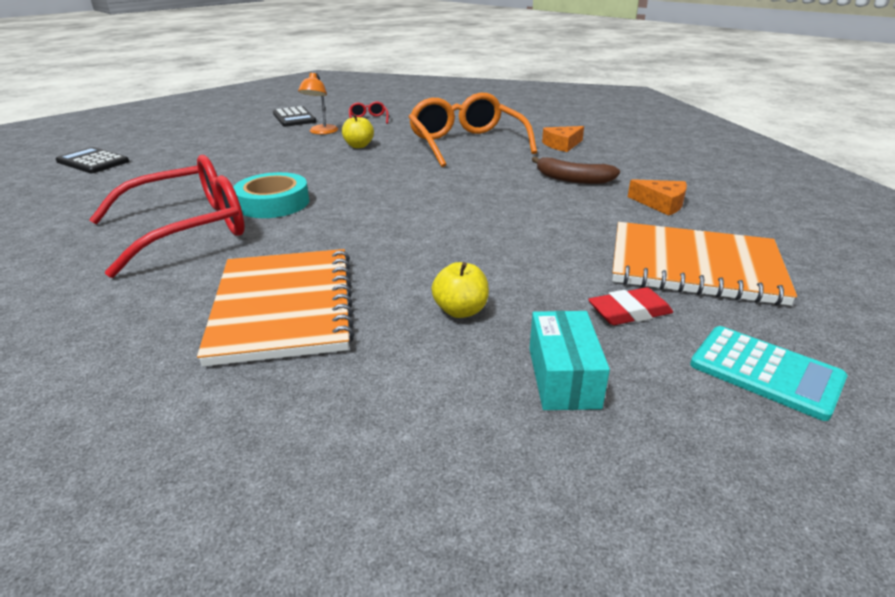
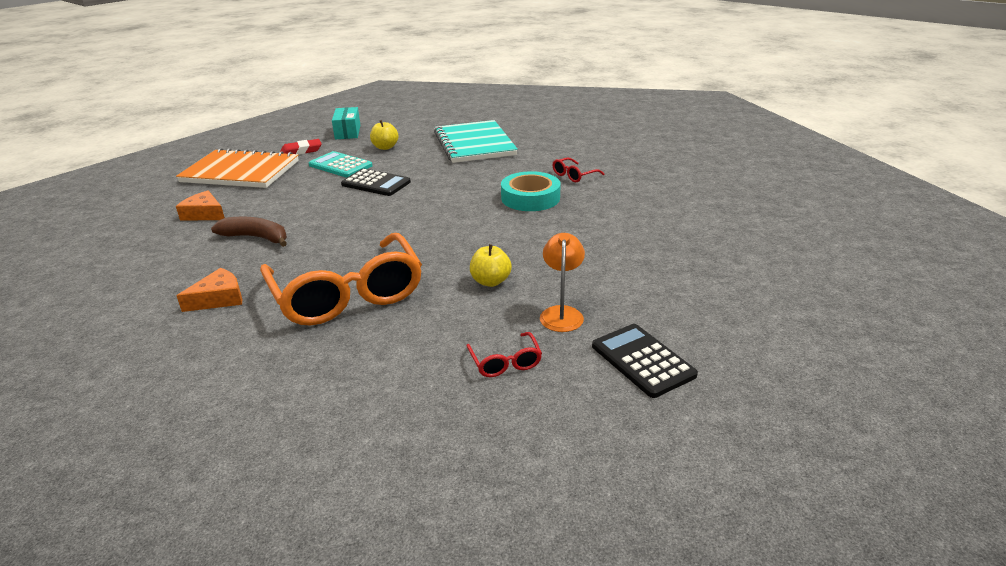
camera: 175 degrees right, 0 degrees up
black calculator [56,147,129,173] -> black calculator moved to [341,168,411,196]
red glasses [89,155,245,278] -> red glasses [553,158,605,183], size x0.41
orange notebook [197,249,354,366] -> turquoise notebook [434,120,518,163]
turquoise calculator [690,326,847,421] -> turquoise calculator moved to [309,151,373,178]

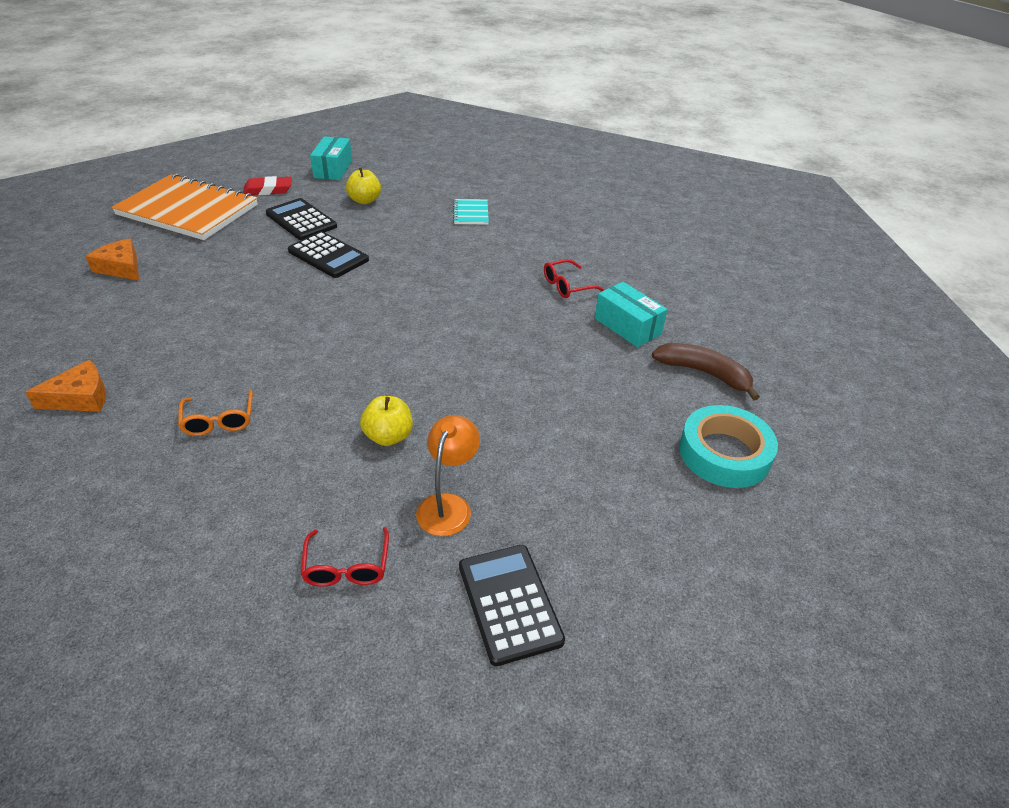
camera: 10 degrees right, 10 degrees up
brown banana [211,217,287,247] -> brown banana moved to [652,343,760,401]
orange glasses [260,233,422,326] -> orange glasses [178,390,253,436], size x0.41
turquoise calculator [309,151,373,178] -> black calculator [266,198,337,240]
turquoise notebook [434,120,518,163] -> turquoise notebook [453,199,489,224], size x0.42
turquoise tape [501,171,561,211] -> turquoise tape moved to [679,405,778,488]
none -> turquoise box [595,282,667,347]

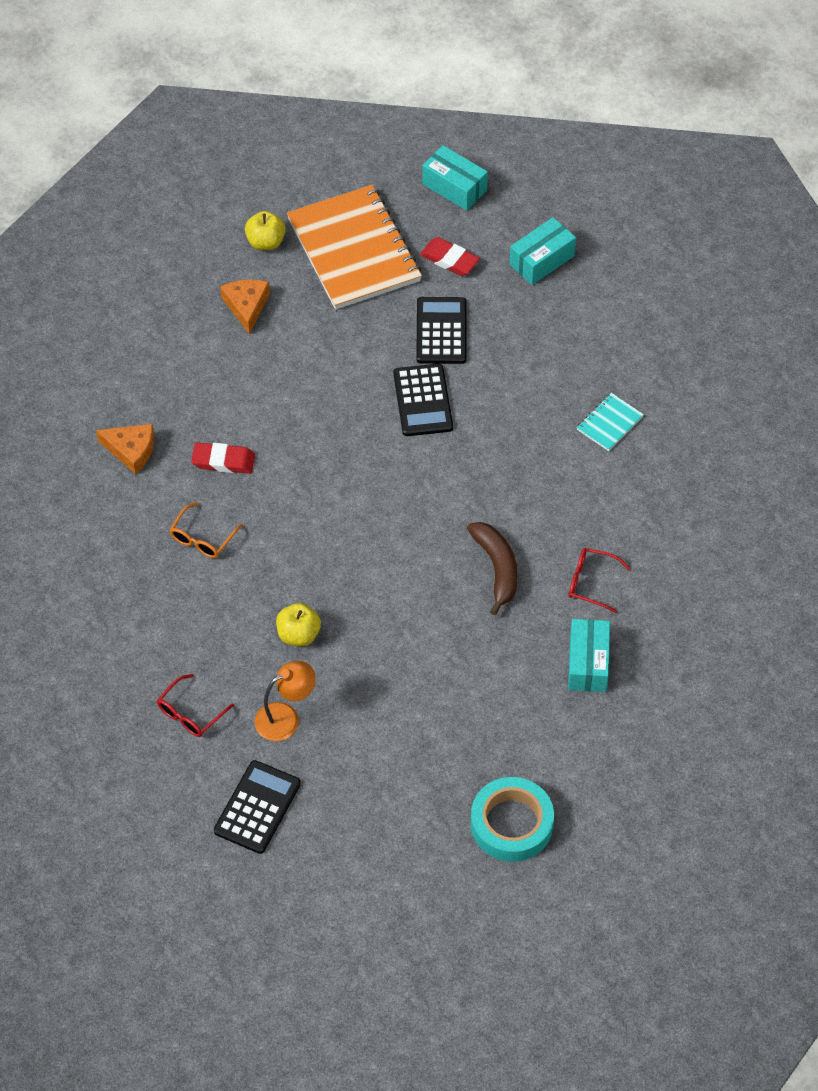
camera: 45 degrees right, 15 degrees up
yellow apple [346,168,381,204] -> yellow apple moved to [245,211,286,250]
brown banana [652,343,760,401] -> brown banana moved to [467,522,518,615]
none -> red eraser [191,442,255,474]
none -> turquoise box [422,145,488,211]

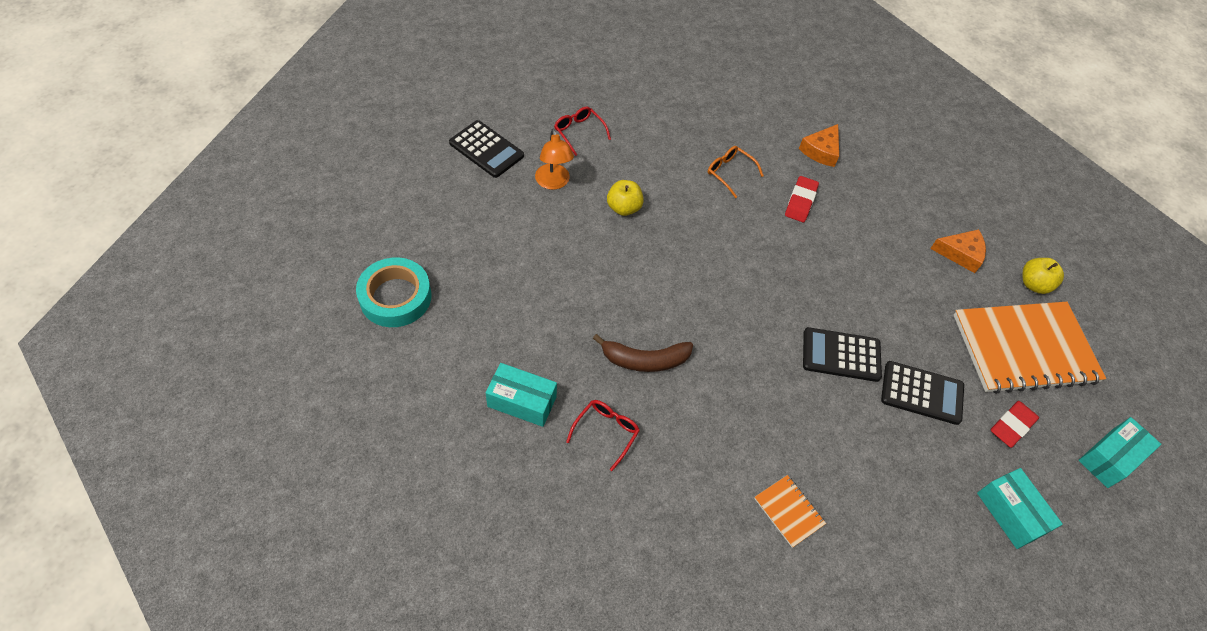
camera: 100 degrees right, 0 degrees up
turquoise notebook [577,393,644,451] -> orange notebook [754,475,826,548]

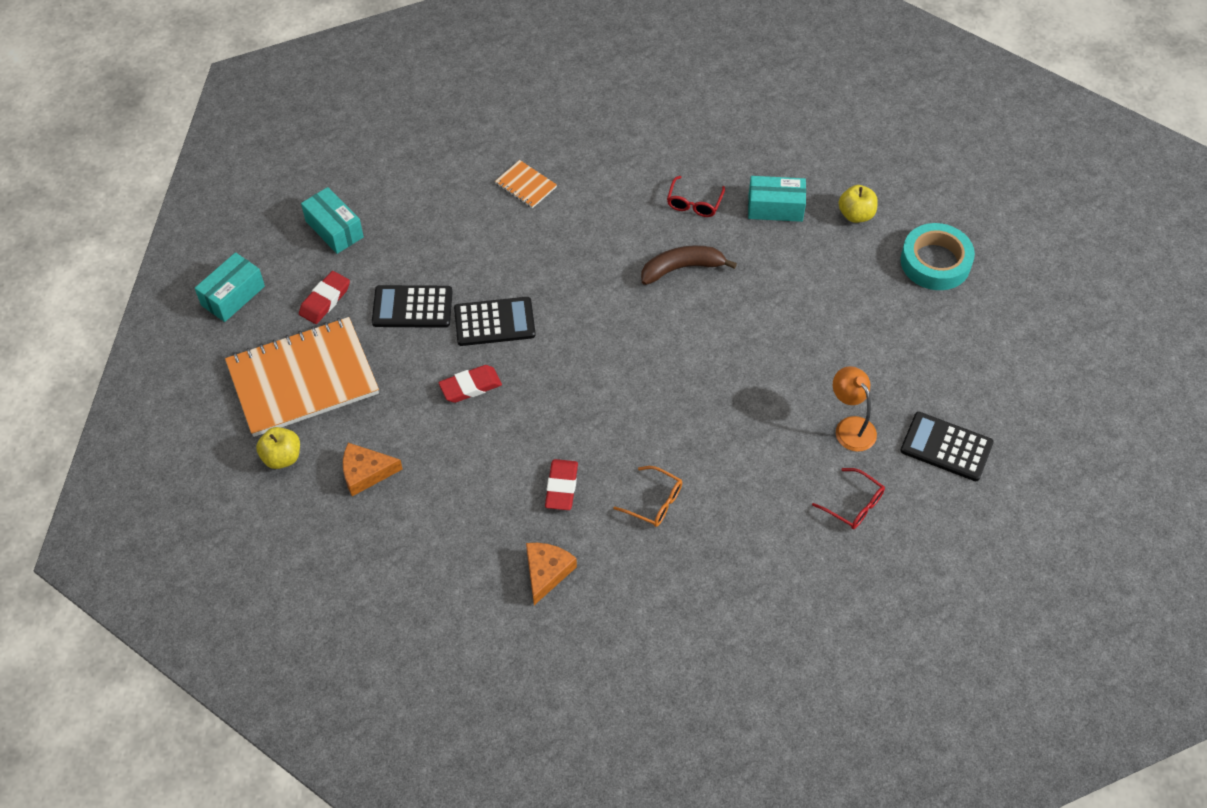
camera: 170 degrees right, 0 degrees up
yellow apple [607,180,644,216] -> yellow apple moved to [838,185,878,223]
none -> red eraser [438,365,502,403]

